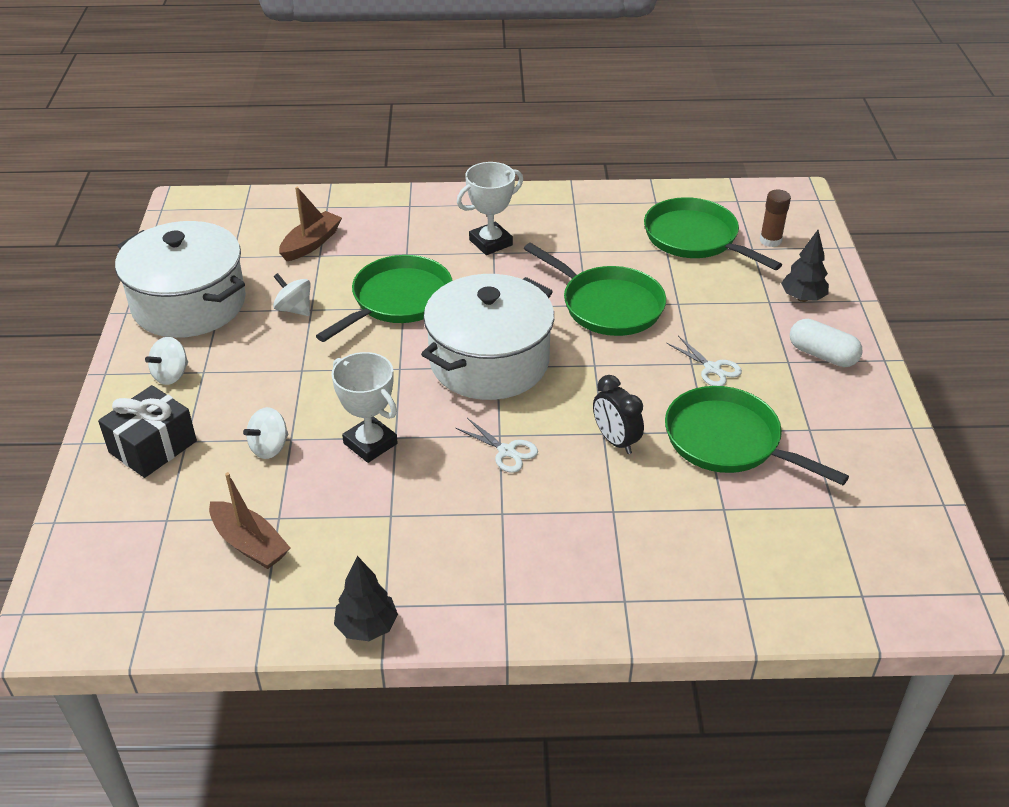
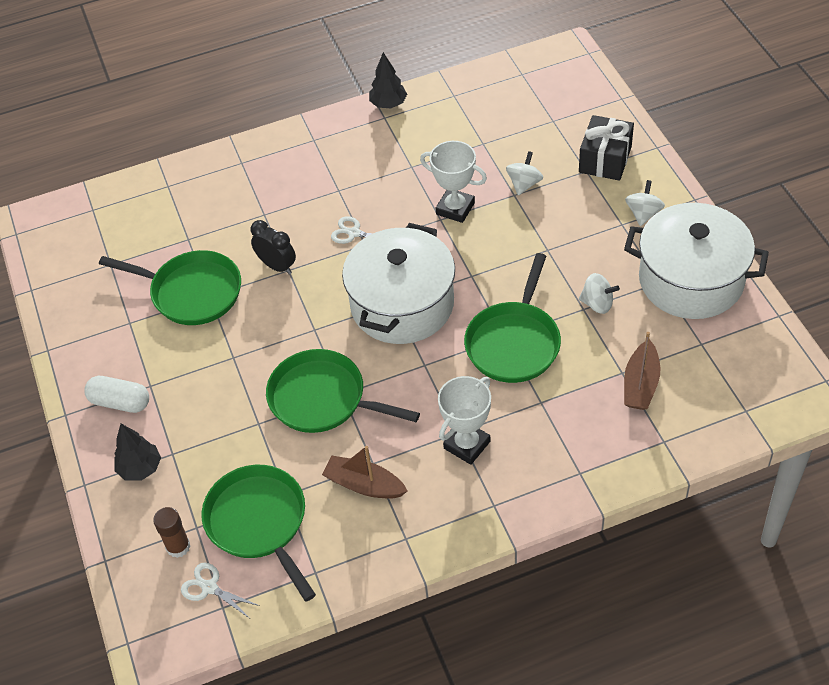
camera: 165 degrees right, 10 degrees up
brown boat [209,472,290,569] -> brown boat moved to [322,446,407,499]
green pan [644,197,782,270] -> green pan turned 150 degrees counterclockwise [201,465,316,602]
white scissors [666,336,742,386] -> white scissors moved to [181,562,260,618]

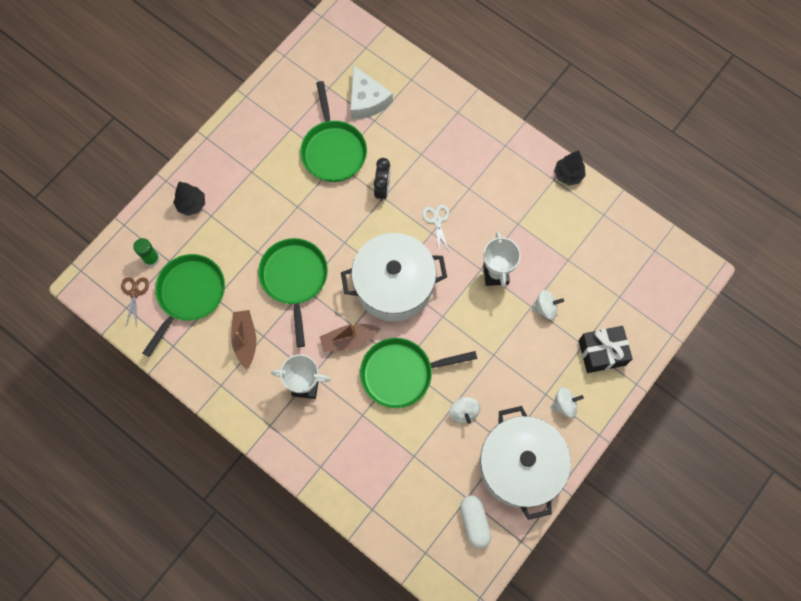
camera: 55 degrees right, 20 degrees up
white capsule [84,376,149,413] -> white capsule moved to [460,496,491,548]
brown glue stick [153,507,191,558] -> green glue stick [133,238,160,267]
white scissors [181,562,260,618] -> brown scissors [121,277,149,328]
brown boat [624,332,660,410] -> brown boat moved to [320,323,380,352]
none -> white cheese [350,65,393,119]

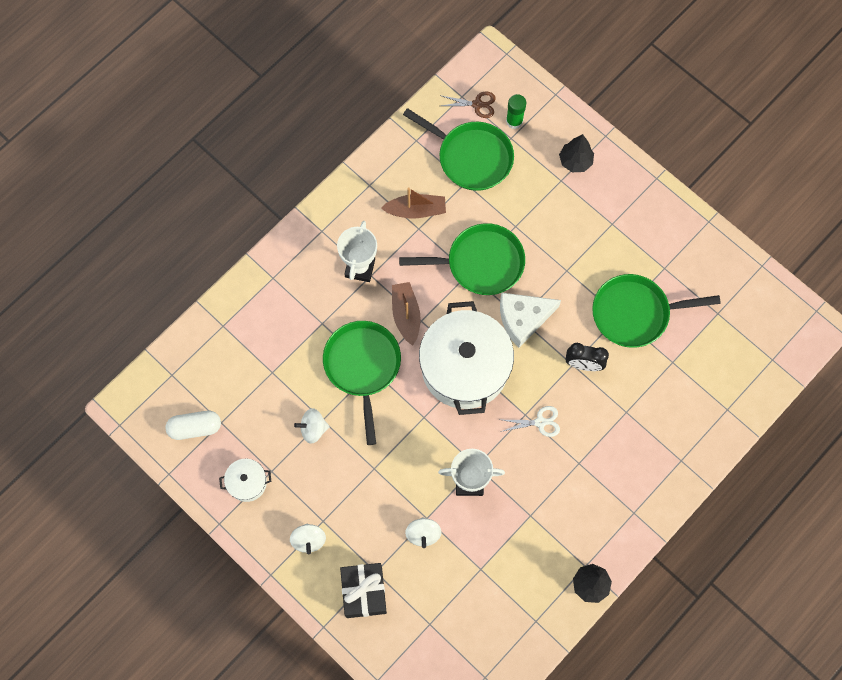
camera: 95 degrees right, 0 degrees up
white cheese [350,65,393,119] -> white cheese moved to [500,293,561,348]
white pot [480,406,571,520] -> white pot [219,459,272,502], size x0.44

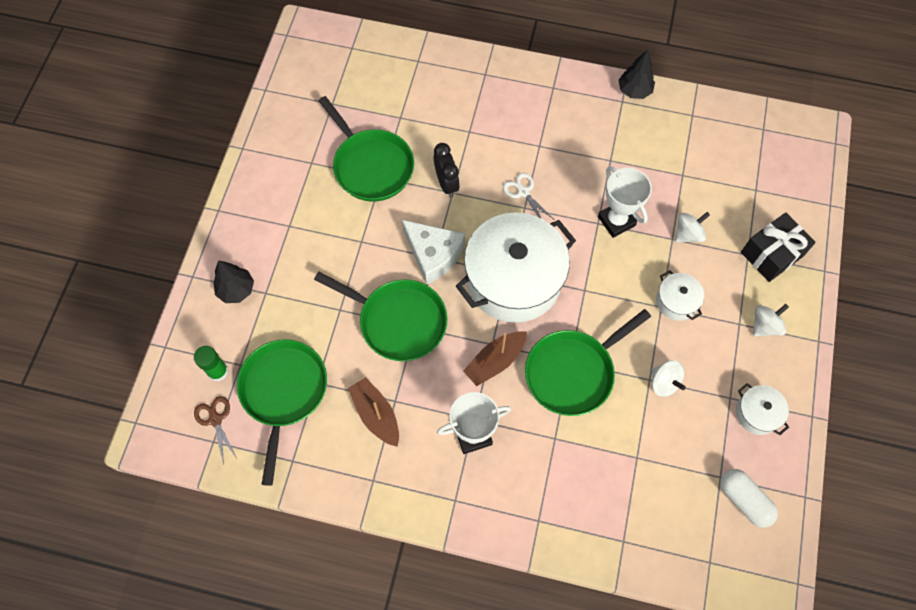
camera: 120 degrees left, 5 degrees down
green pan [399,223,525,295] -> green pan turned 150 degrees clockwise [314,272,447,361]
none -> white pot [656,270,704,320]

